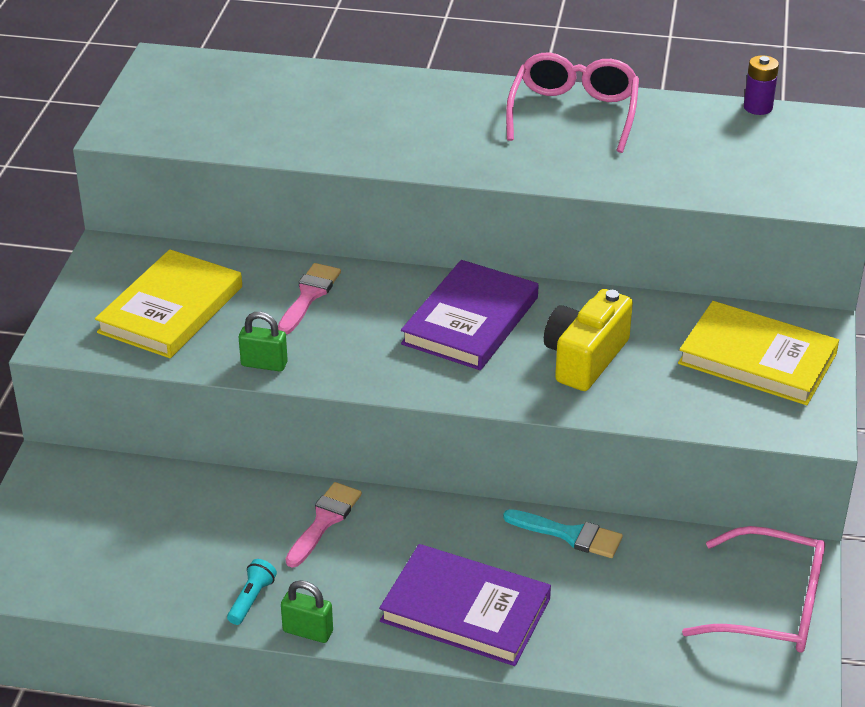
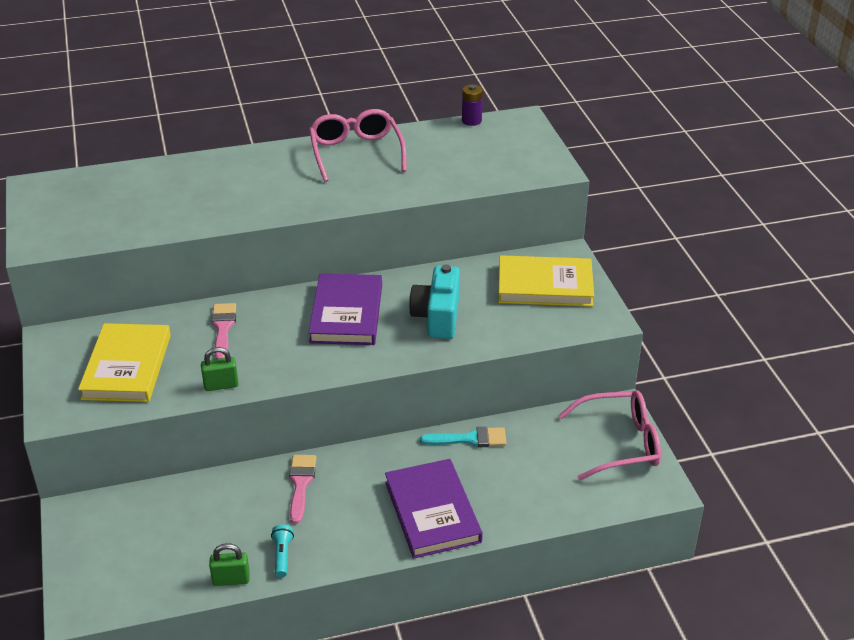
camera: 25 degrees left, 0 degrees up
green padlock [281,580,333,643] -> green padlock moved to [209,543,250,586]
purple book [379,544,551,666] -> purple book turned 75 degrees clockwise [385,459,483,559]
yellow camera [544,289,633,391] -> turquoise camera [409,264,460,339]

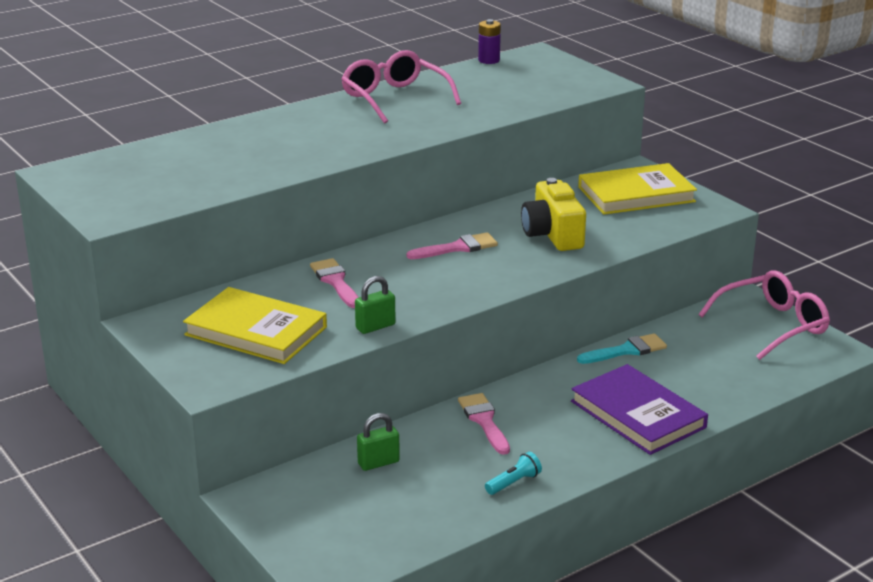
camera: 20 degrees left, 10 degrees down
yellow book [78,323,171,402] -> yellow book turned 45 degrees counterclockwise [183,287,327,364]
green padlock [209,543,250,586] -> green padlock moved to [357,413,400,471]
turquoise flashlight [271,525,294,577] -> turquoise flashlight turned 75 degrees clockwise [485,452,542,495]
purple book [308,273,382,345] -> pink brush [406,232,498,259]
turquoise camera [409,264,460,339] -> yellow camera [521,178,586,251]

